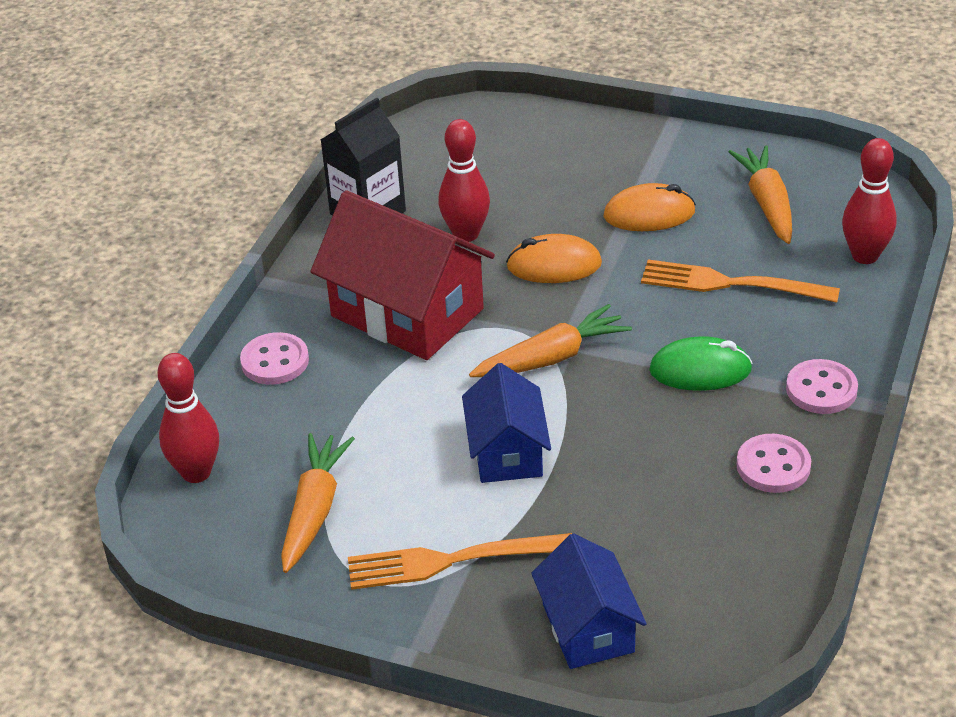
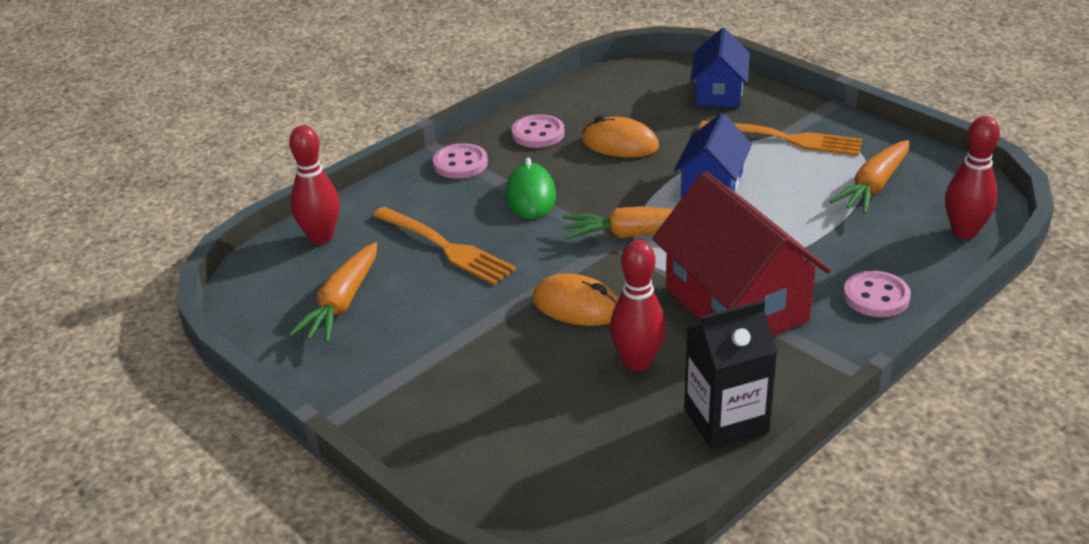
camera: 155 degrees left, 5 degrees down
orange mouse [603,183,696,231] -> orange mouse moved to [582,115,659,157]
green mouse [649,336,752,391] -> green mouse turned 60 degrees clockwise [505,158,556,219]

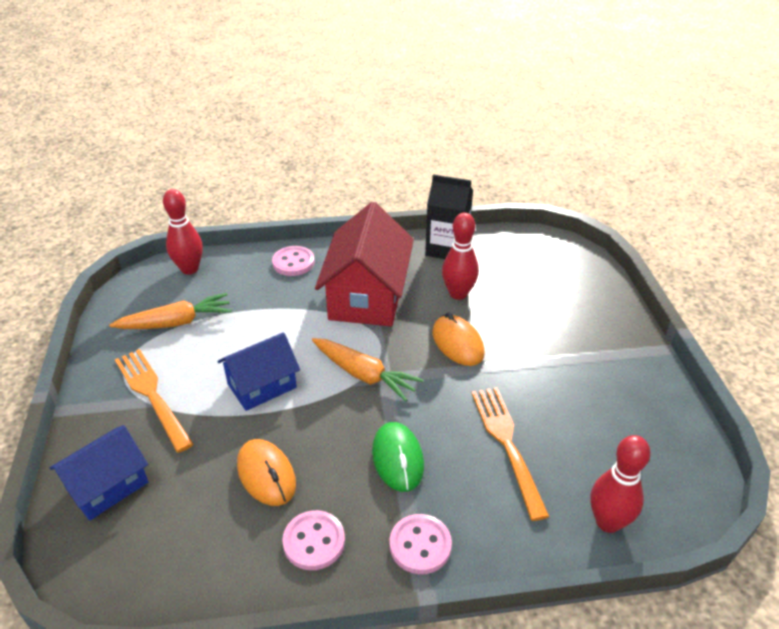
camera: 145 degrees left, 5 degrees up
orange carrot [289,242,377,343] -> none
green mouse [505,158,556,219] -> green mouse turned 45 degrees counterclockwise [372,422,424,492]

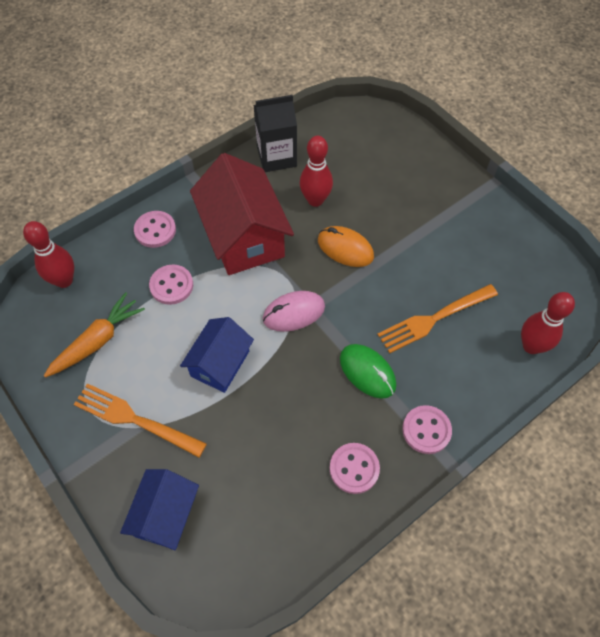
camera: 30 degrees left, 20 degrees up
orange mouse [237,439,296,506] -> none
orange carrot [312,338,423,402] -> pink mouse [263,291,325,332]
orange fork [472,387,549,521] -> orange fork turned 75 degrees counterclockwise [377,284,498,353]
none -> pink button [149,265,193,305]

